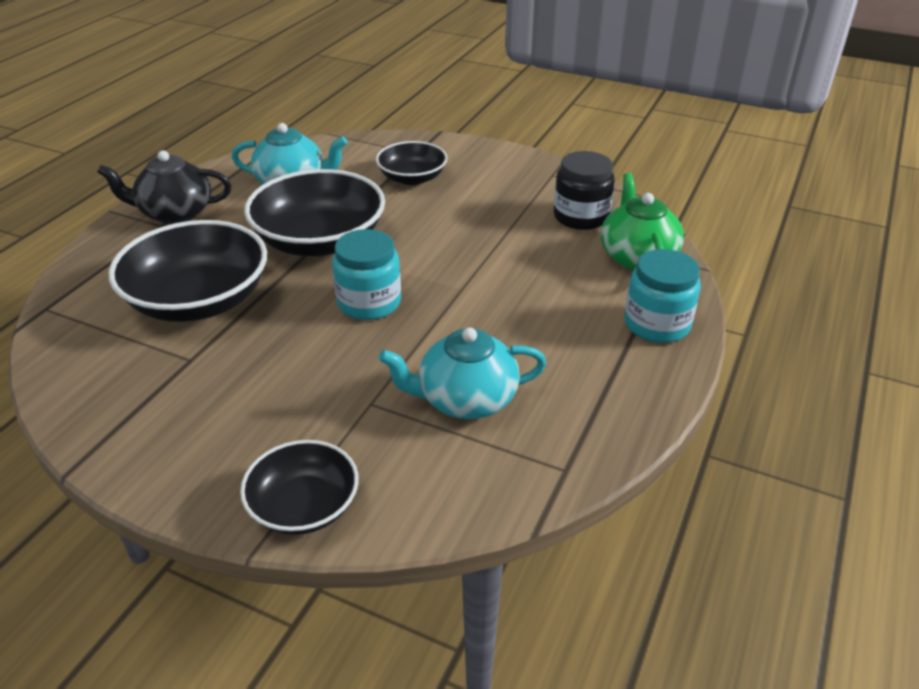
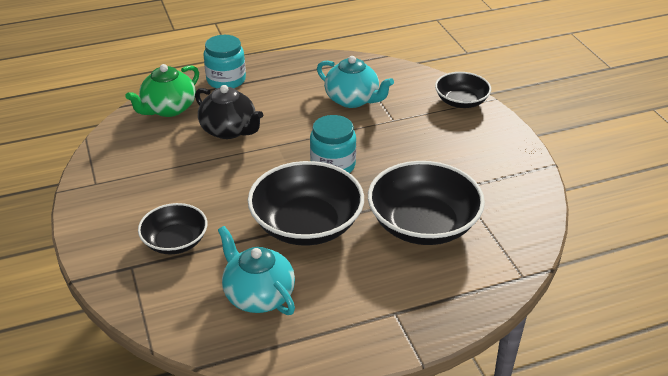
camera: 135 degrees left, 0 degrees up
black teapot [97,151,231,224] -> black teapot moved to [195,85,263,139]
black jar [554,151,615,230] -> none

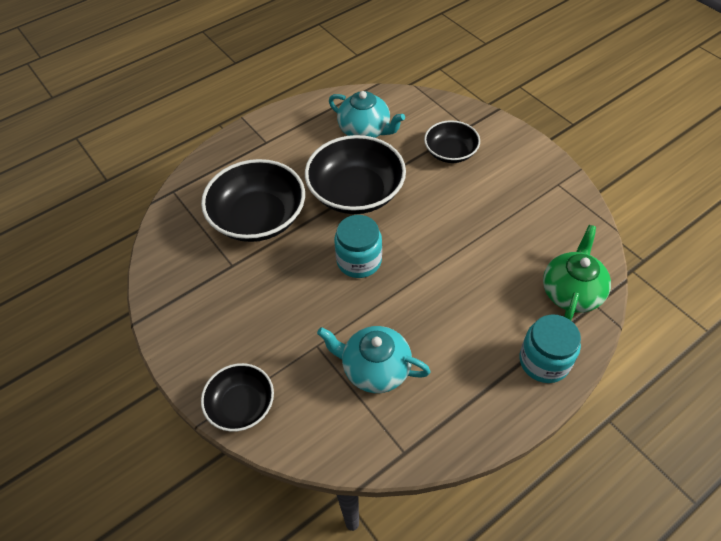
camera: 165 degrees right, 15 degrees up
black teapot [195,85,263,139] -> none

